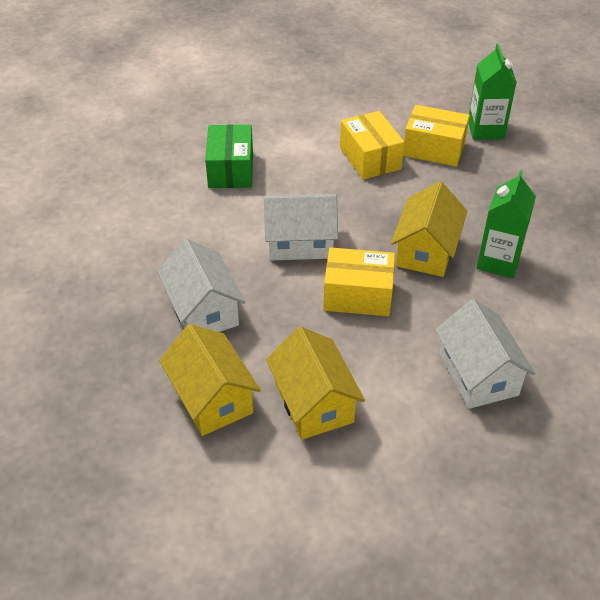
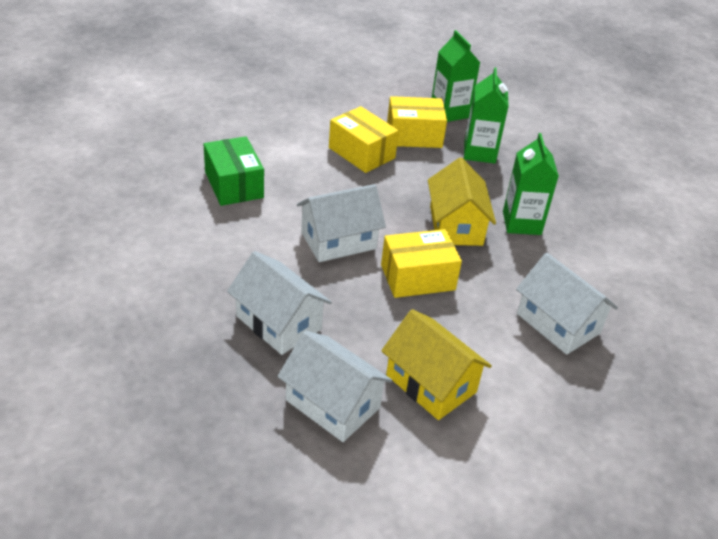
camera: 25 degrees left, 5 degrees down
yellow house [159,324,261,436] -> white house [277,331,392,442]
none -> green carton [464,67,509,163]

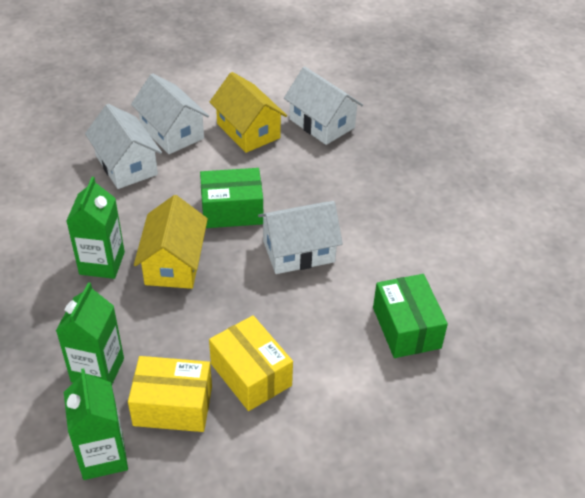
camera: 170 degrees left, 5 degrees up
white house [227,251,332,355] -> white house moved to [131,73,209,154]
yellow box [381,229,462,298] -> green box [200,168,263,228]

